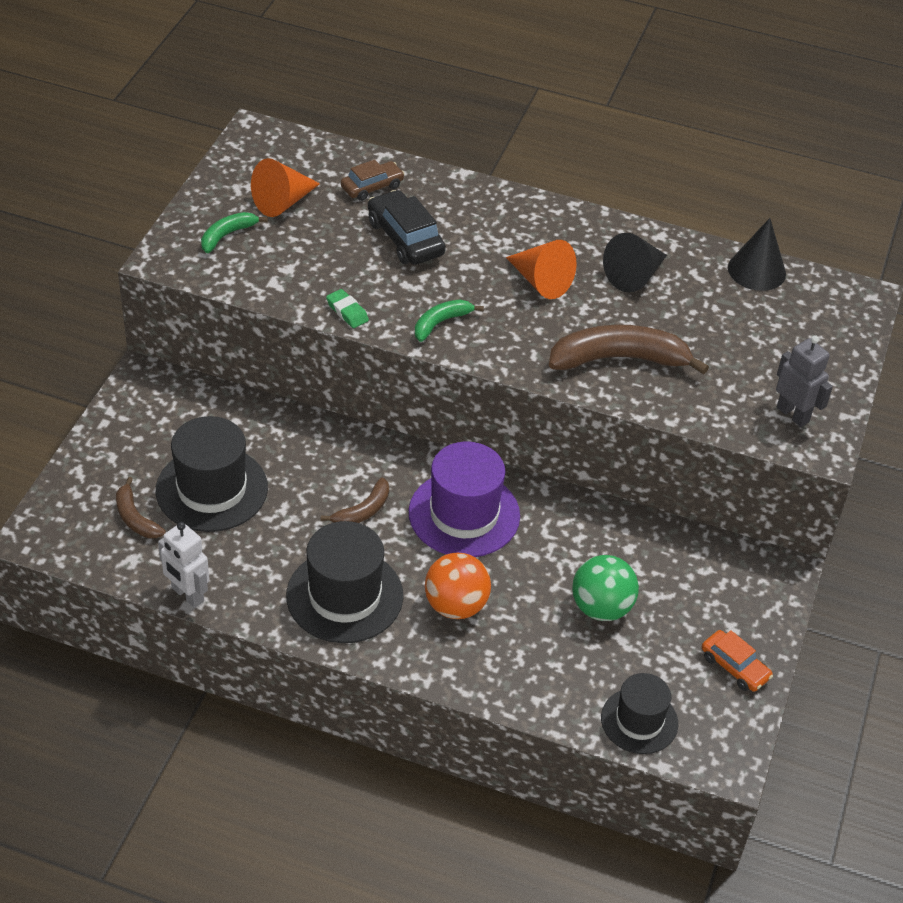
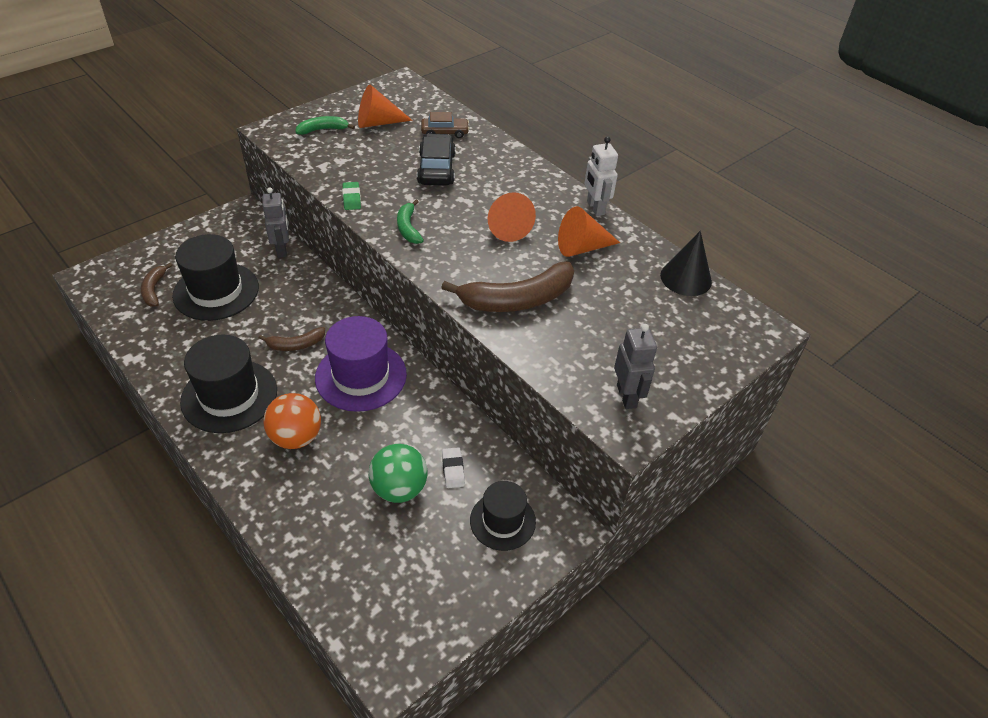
camera: 30 degrees right, 0 degrees up
white robot [158,522,209,608] -> white robot moved to [584,136,618,216]
green banana [415,300,484,342] -> green banana turned 90 degrees counterclockwise [397,200,424,244]
brown banana [549,325,709,375] -> brown banana turned 135 degrees clockwise [441,261,574,312]
black hat [601,673,678,754] -> black hat moved to [470,481,536,551]
black cone [603,233,667,293] -> orange cone [558,206,620,257]
orange car [702,630,773,692] -> none
none -> grey robot [263,187,289,258]
none -> white eraser [442,447,465,488]

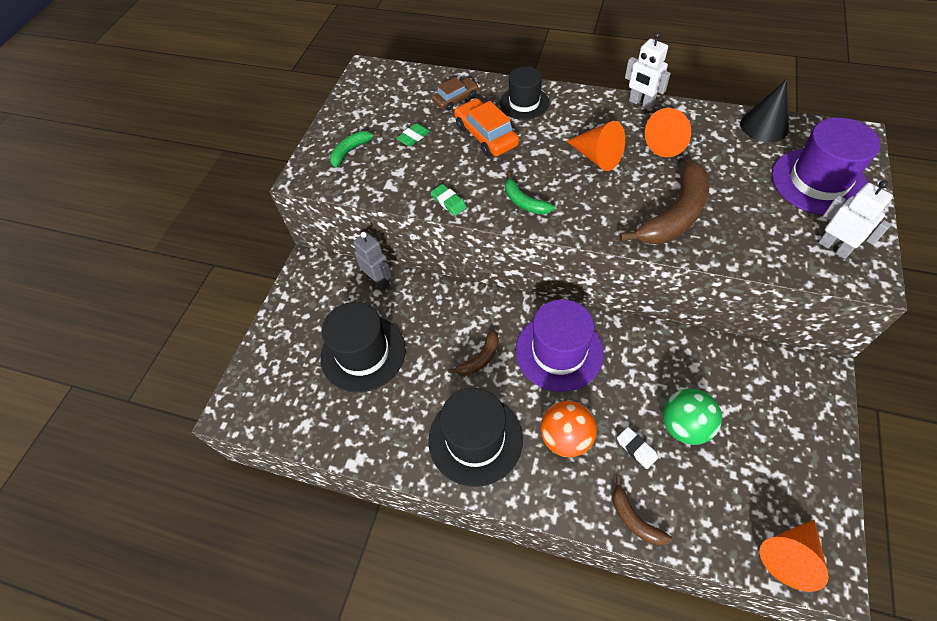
camera: 25 degrees left, 10 degrees up
brown banana [141,263,173,307] -> brown banana moved to [612,477,672,545]
orange cone [358,84,413,128] -> orange cone moved to [759,520,829,592]
black car [417,133,456,186] -> orange car [454,98,519,157]
white eraser [442,447,465,488] -> white eraser moved to [617,427,658,469]
black hat [470,481,536,551] -> black hat moved to [500,66,549,120]
grey robot [614,324,657,409] -> white robot [818,180,893,259]
none -> green eraser [396,123,430,146]
none -> purple hat [772,117,881,215]

